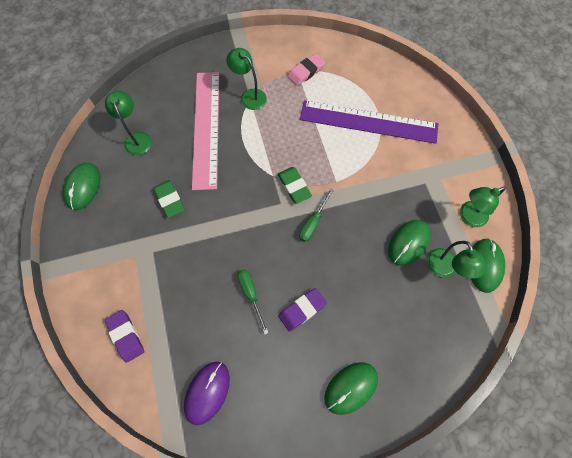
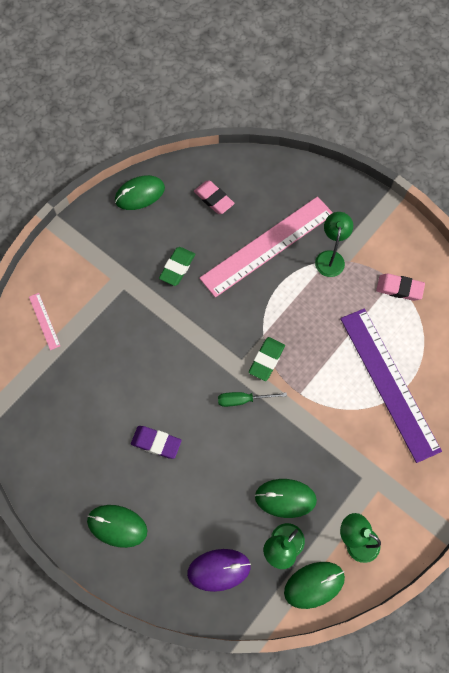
camera: 55 degrees right, 0 degrees up
green lamp [105,91,152,155] -> pink eraser [194,180,235,214]
purple eraser [105,310,145,363] -> pink ruler [29,293,60,350]
purple mouse [184,362,230,425] -> purple mouse moved to [187,549,251,592]
green screwdriver [237,269,269,334] -> none

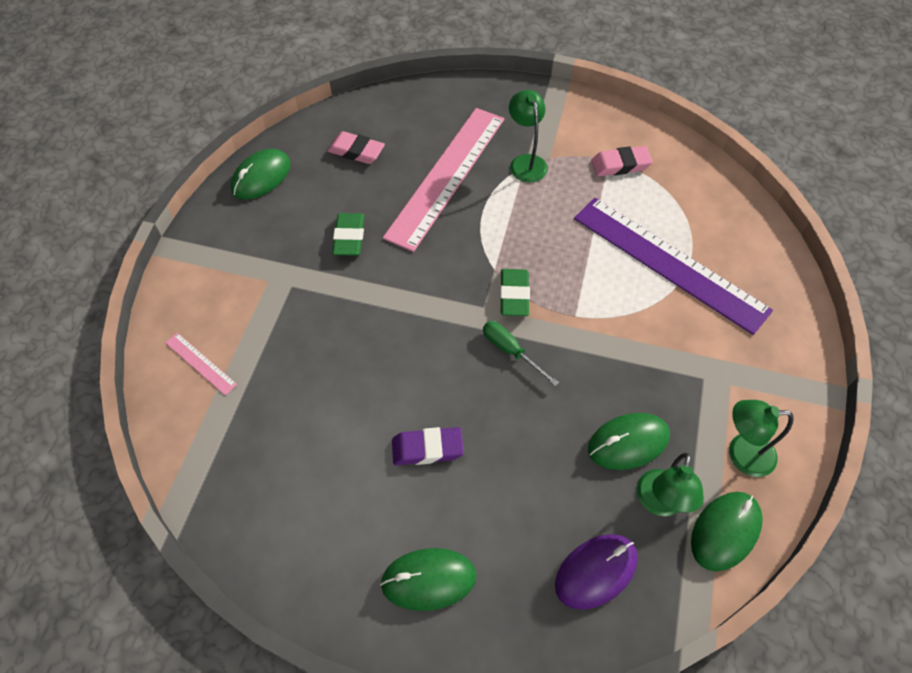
camera: 25 degrees left, 10 degrees down
green screwdriver [218,392,287,407] -> green screwdriver turned 75 degrees clockwise [483,321,559,386]

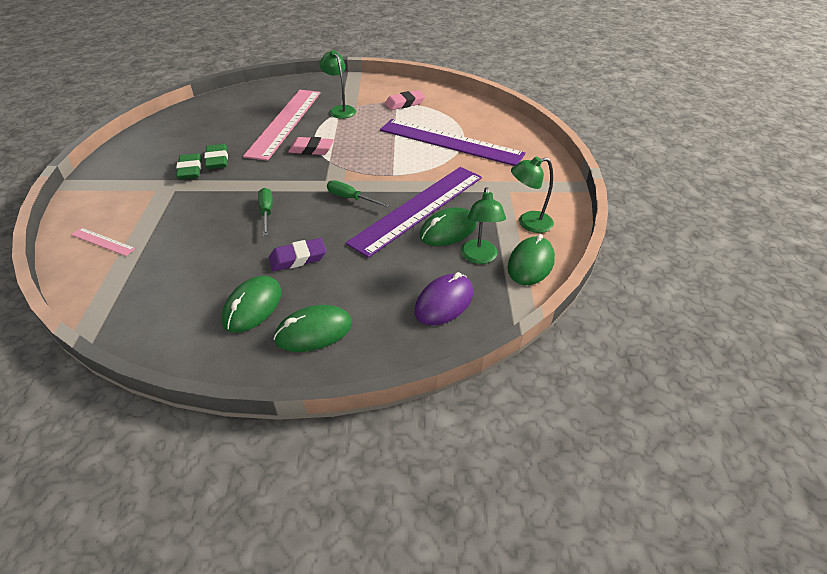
camera: 15 degrees left, 15 degrees down
green mouse [230,149,291,200] -> green mouse moved to [222,276,282,333]
pink eraser [327,131,385,164] -> pink eraser moved to [288,137,334,155]
green eraser [500,269,530,316] -> green eraser moved to [176,153,202,180]
none -> green screwdriver [258,188,273,236]
none -> purple ruler [346,167,482,258]

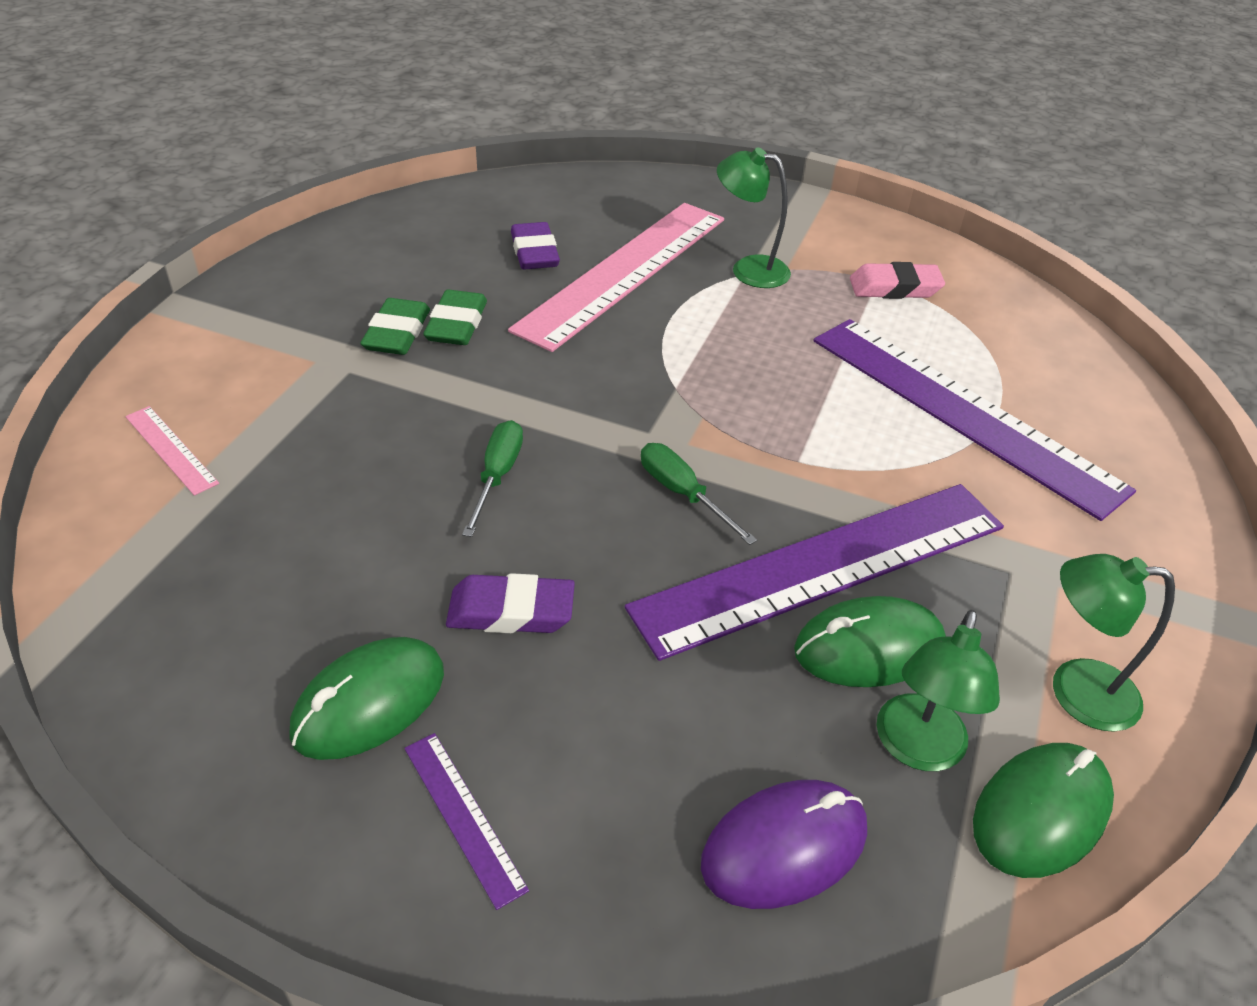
camera: 20 degrees right, 0 degrees up
green mouse [274,305,352,352] -> purple ruler [404,733,529,910]
pink eraser [288,137,334,155] -> none
green lamp [320,50,356,119] -> green lamp turned 60 degrees counterclockwise [717,148,791,288]
none -> purple eraser [511,222,560,270]

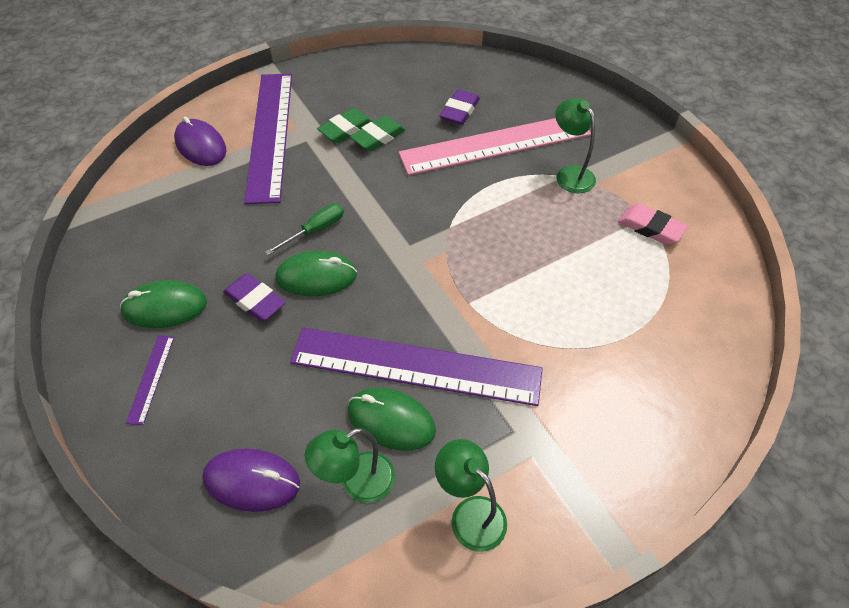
camera: 40 degrees right, 10 degrees up
pink ruler [125,406,219,496] -> purple mouse [174,117,226,166]
green screwdriver [641,443,757,545] -> none
purple ruler [814,319,1136,521] -> purple ruler moved to [244,74,292,204]
green mouse [973,743,1114,878] -> green mouse moved to [275,251,357,296]

